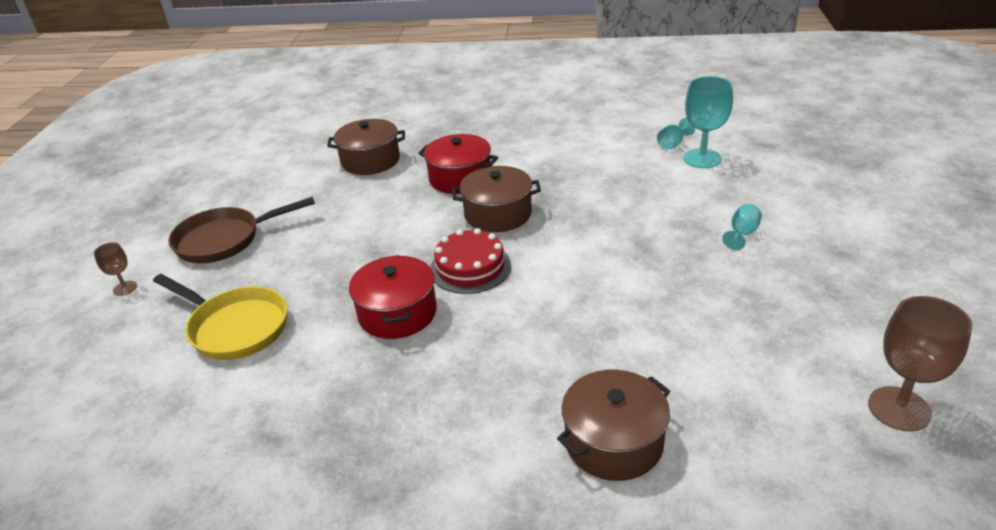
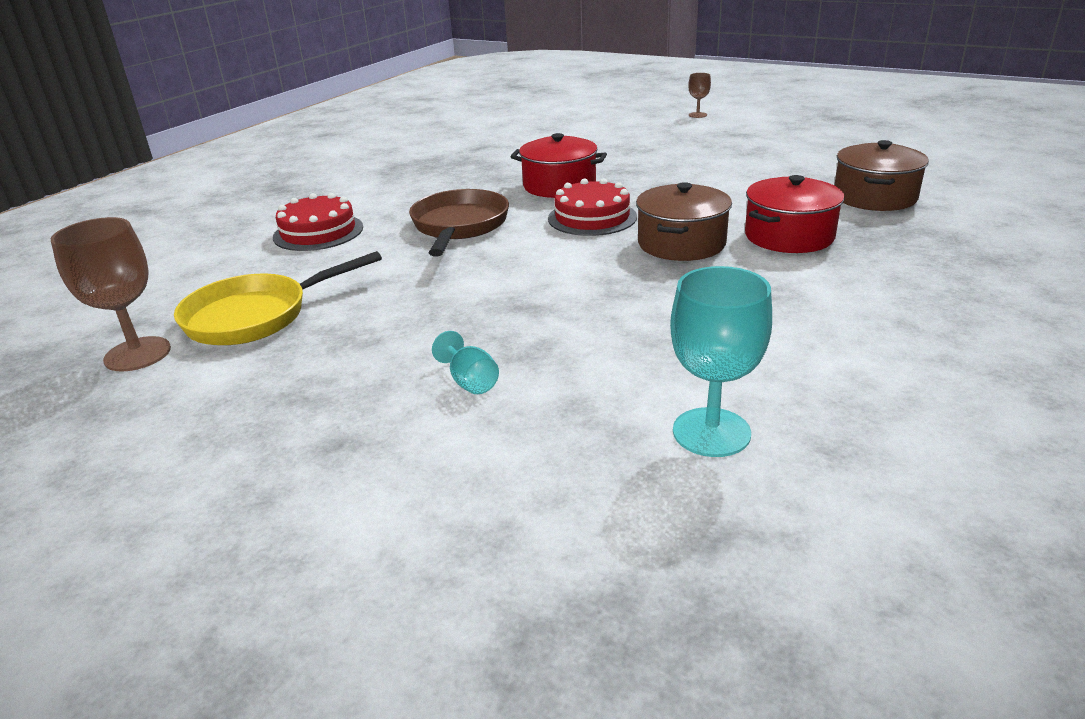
camera: 115 degrees right, 5 degrees down
yellow pan [153,274,287,360] -> yellow pan moved to [174,251,382,345]
brown pan [168,197,315,263] -> brown pan moved to [409,189,509,256]
brown pot [557,370,670,481] -> red cake [273,193,363,251]
turquoise goblet [657,118,695,149] -> none

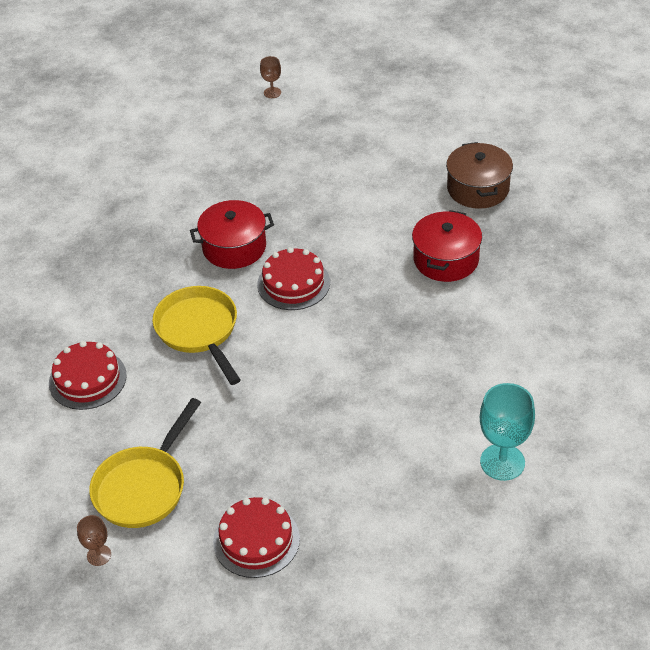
camera: 30 degrees left, 15 degrees up
brown goblet [51,217,171,372] -> brown goblet [77,515,111,566], size x0.52
brown pan [409,189,509,256] -> yellow pan [153,286,241,385]
turquoise goblet [432,331,499,394] -> none
brown pot [636,182,732,261] -> none
none -> red cake [213,497,300,578]

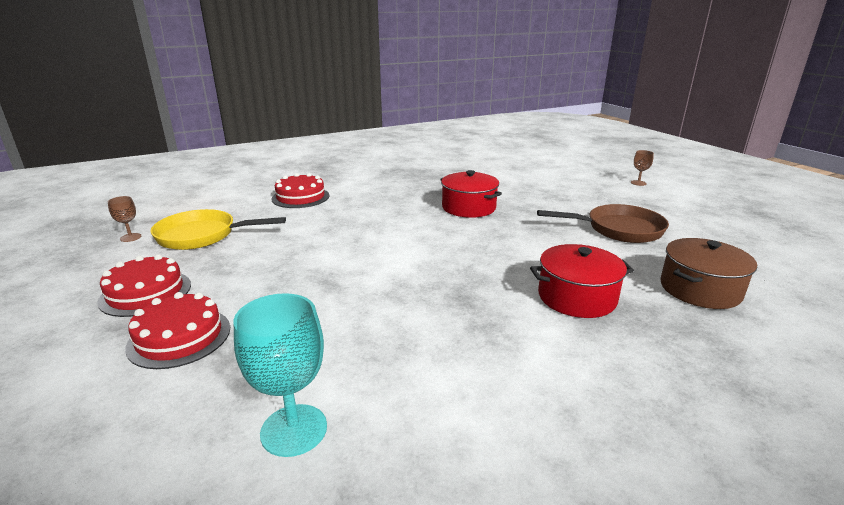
camera: 60 degrees right, 20 degrees down
yellow pan [153,286,241,385] -> none
red cake [257,247,330,310] -> red cake moved to [125,292,230,369]
none -> brown pan [537,204,669,243]

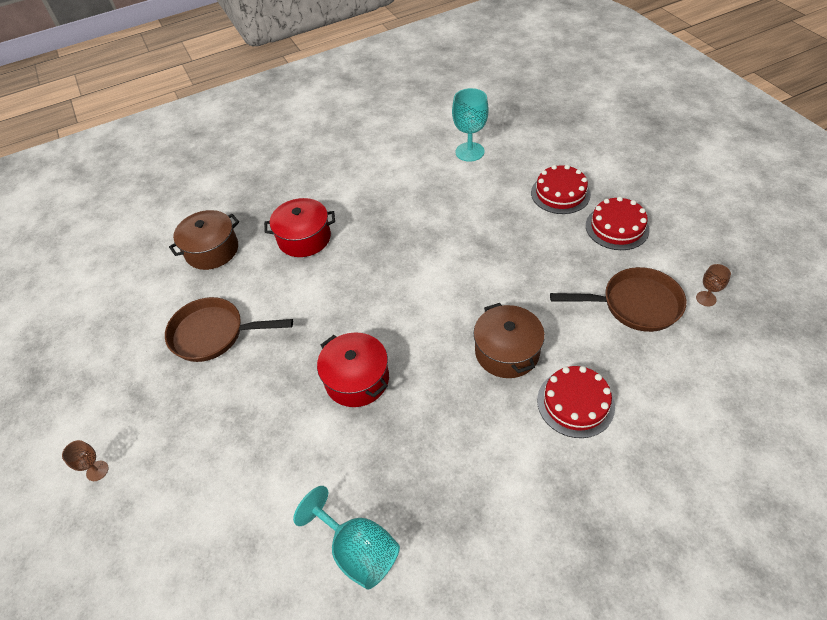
camera: 175 degrees left, 25 degrees up
yellow pan [151,209,286,250] -> brown pan [550,267,686,332]
none -> turquoise goblet [293,486,400,589]
none -> brown pot [474,303,545,378]

